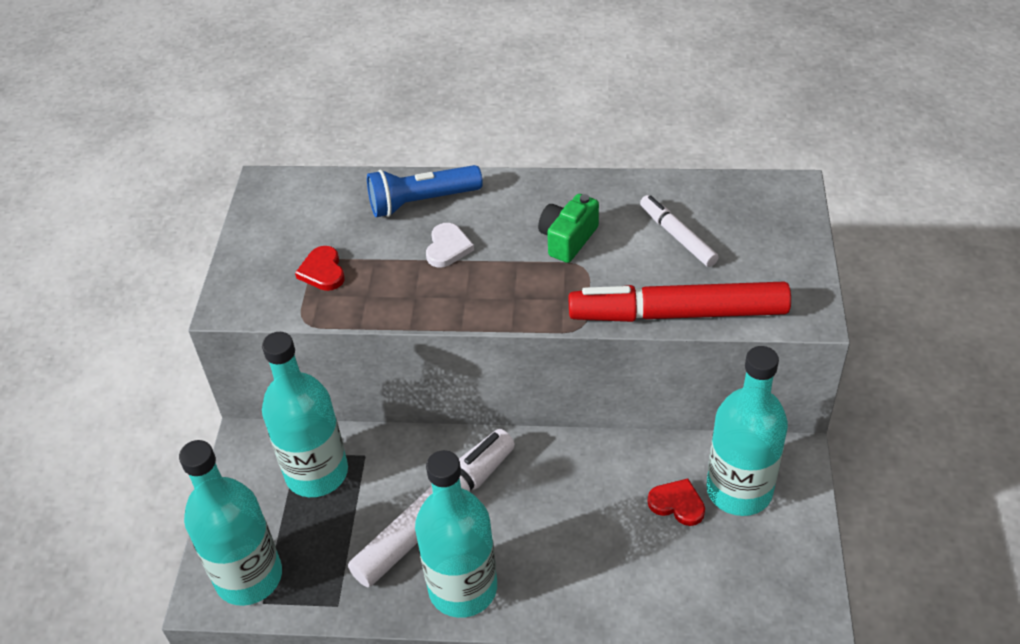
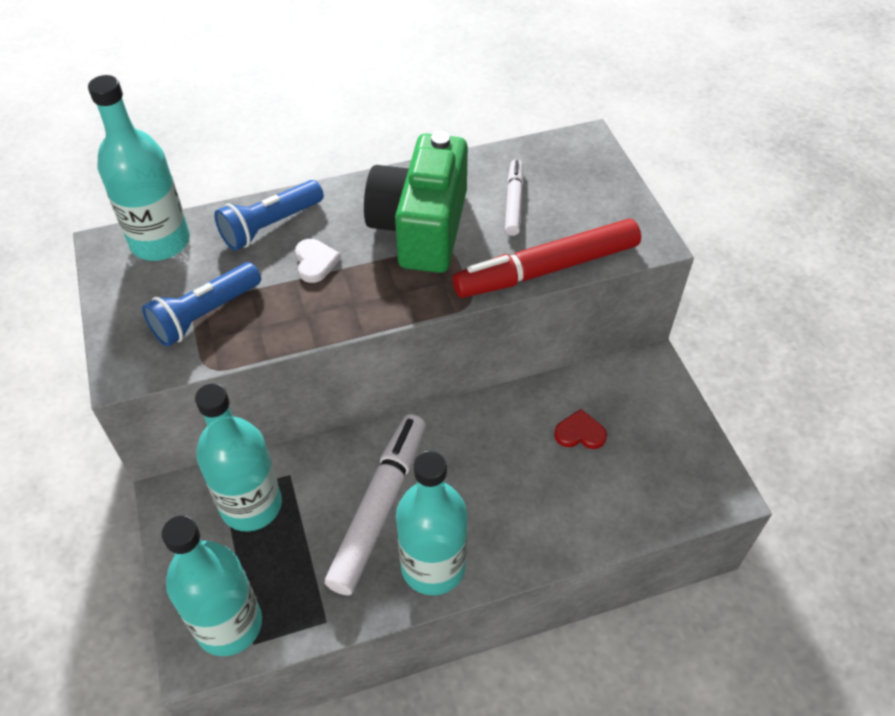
camera: 25 degrees left, 5 degrees up
red heart [295,246,345,291] -> blue flashlight [142,262,261,347]
green camera [538,194,599,263] -> green camera [364,131,468,273], size x2.09
white marker [640,195,719,267] -> white marker turned 60 degrees clockwise [505,159,524,236]
turquoise bottle [706,346,788,516] -> turquoise bottle moved to [88,75,190,261]

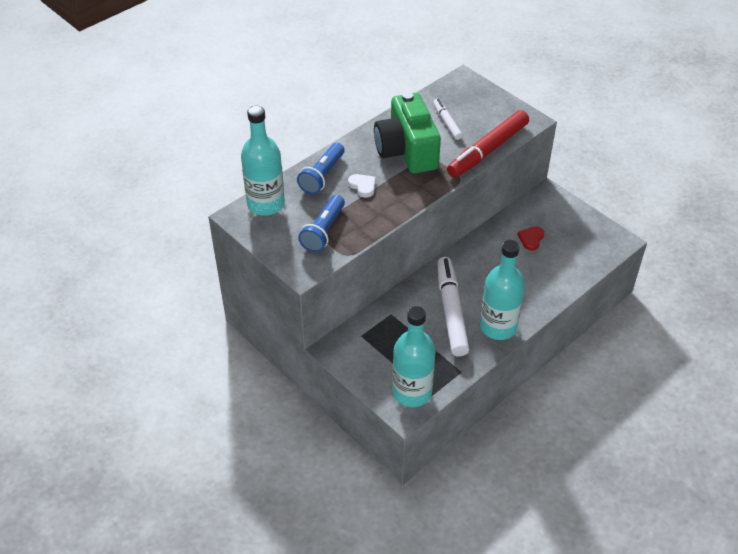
camera: 25 degrees left, 5 degrees down
turquoise bottle [195,383,282,531] -> none
red heart [554,409,607,449] -> red heart turned 45 degrees counterclockwise [517,226,544,251]

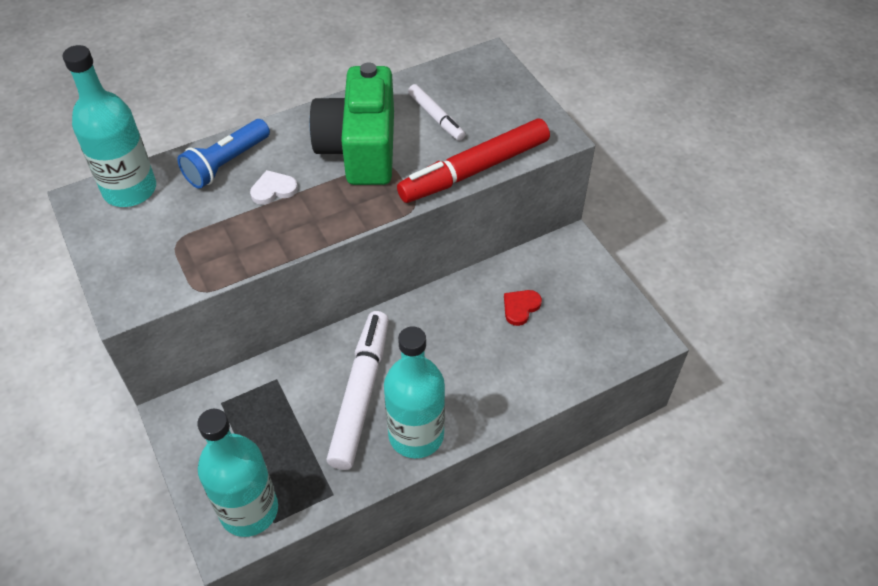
camera: 15 degrees right, 5 degrees up
blue flashlight [298,195,345,252] -> none
white heart [348,174,376,198] -> white heart turned 90 degrees counterclockwise [250,170,298,205]
white marker [433,99,463,140] -> white marker turned 150 degrees clockwise [408,84,465,141]

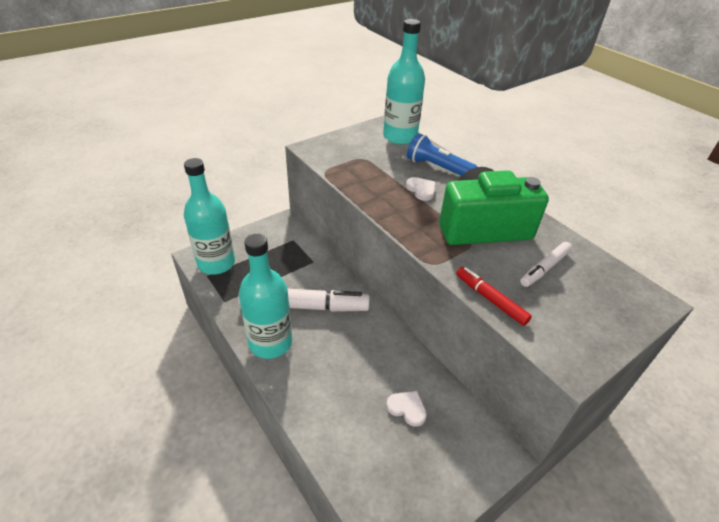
camera: 80 degrees right, 10 degrees down
red marker [397,119,550,203] -> red marker [456,267,532,326], size x0.53
red heart [504,290,542,326] -> white heart [386,391,427,427]

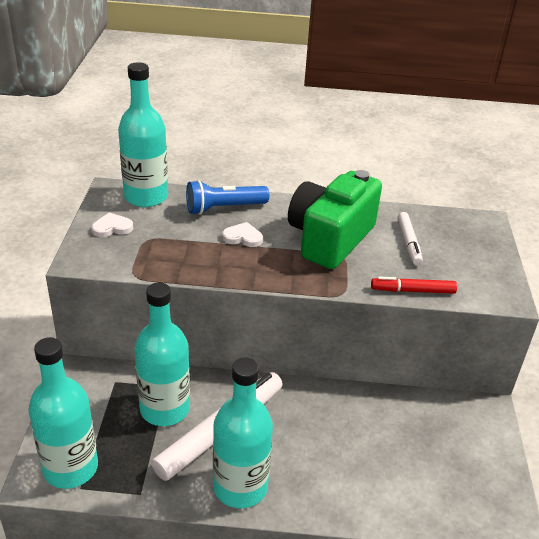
camera: 50 degrees left, 5 degrees down
white heart [386,391,427,427] -> white heart moved to [91,212,133,237]
none -> turquoise bottle [134,282,190,426]

